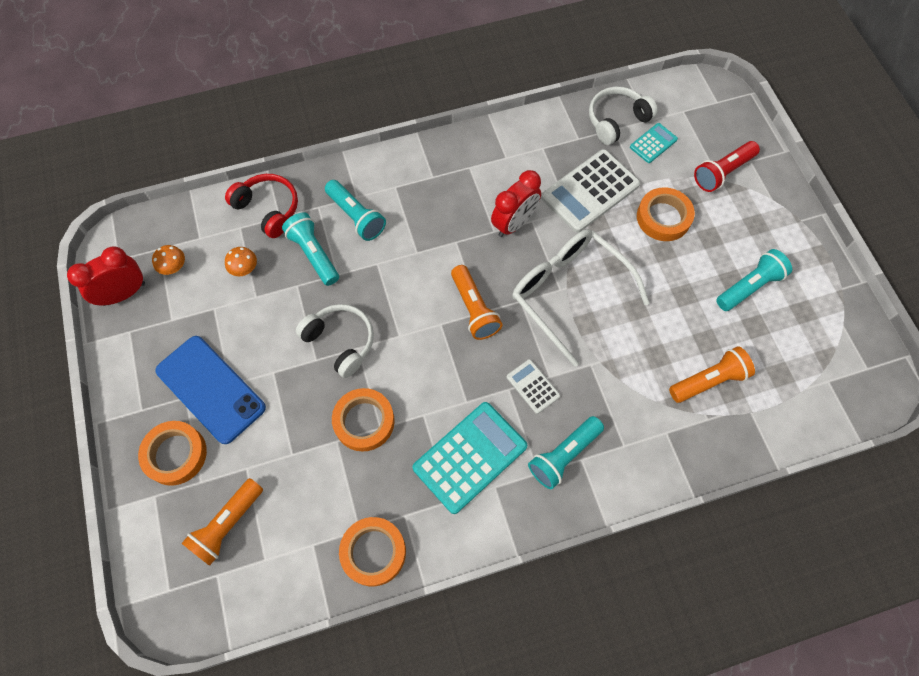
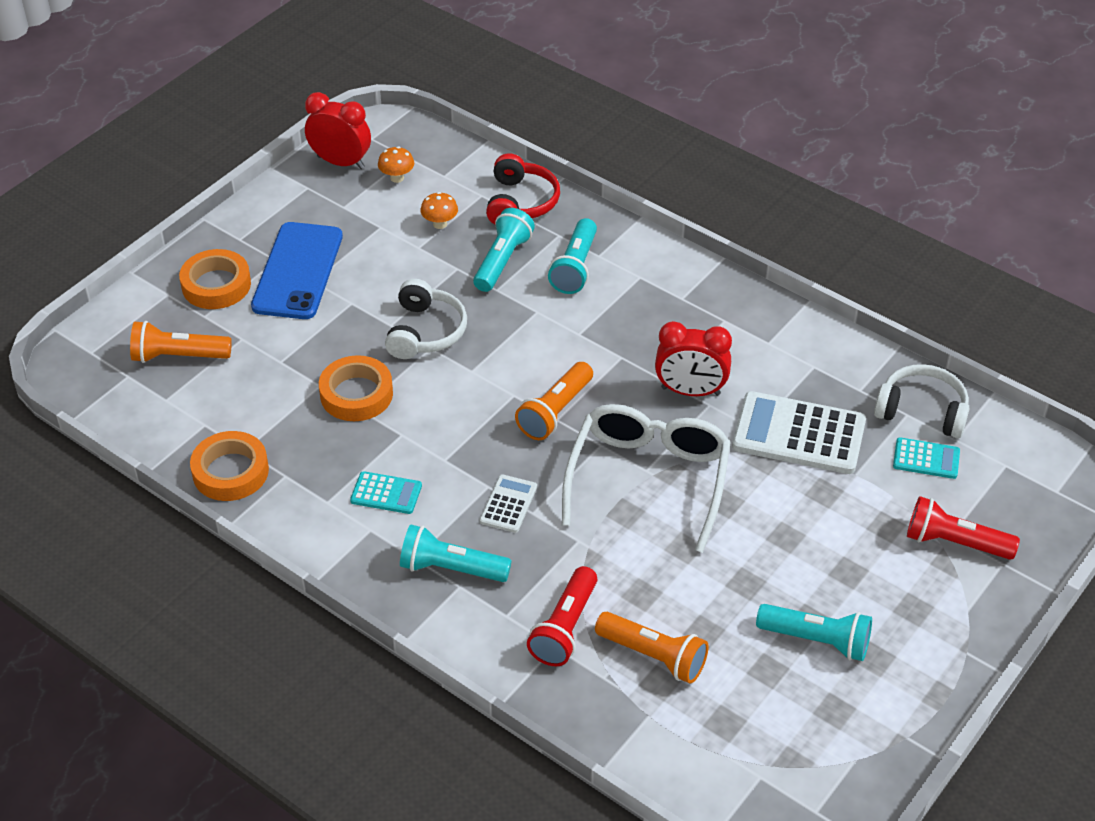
camera: 55 degrees right, 20 degrees down
turquoise calculator [413,402,527,514] -> turquoise calculator [350,471,422,514], size x0.51
orange tape [637,187,695,241] -> none
none -> red flashlight [527,566,597,666]

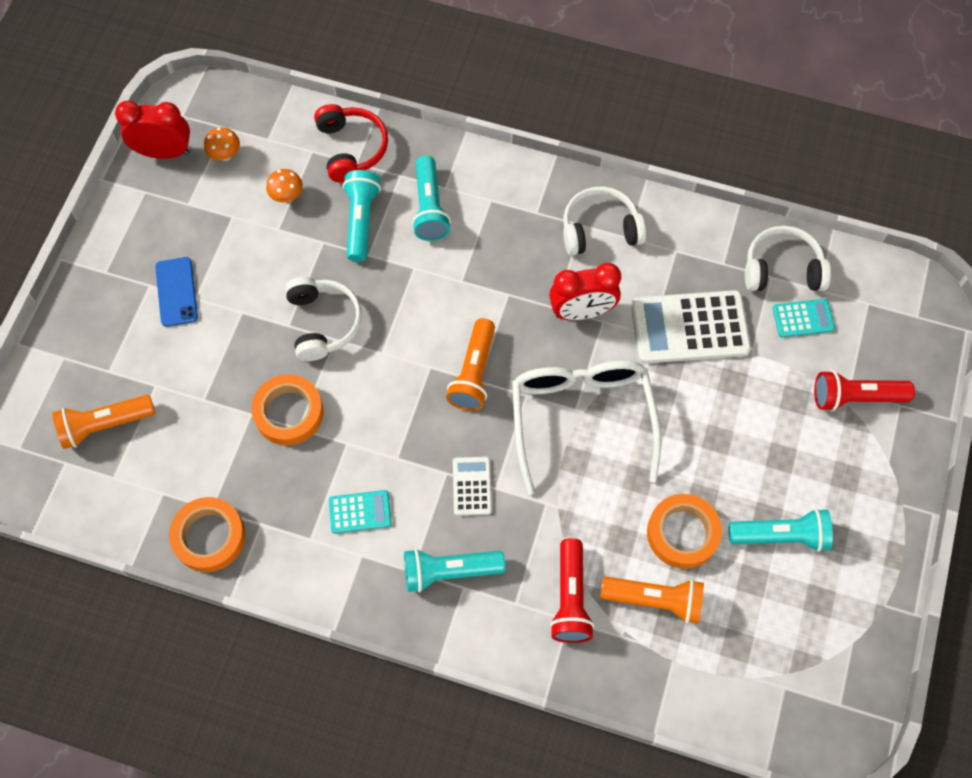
camera: 20 degrees left, 20 degrees up
orange tape [179,249,251,309] -> orange tape moved to [647,494,722,569]
blue phone [251,222,343,319] -> blue phone [155,257,198,327], size x0.58
none -> white headphones [563,186,646,256]

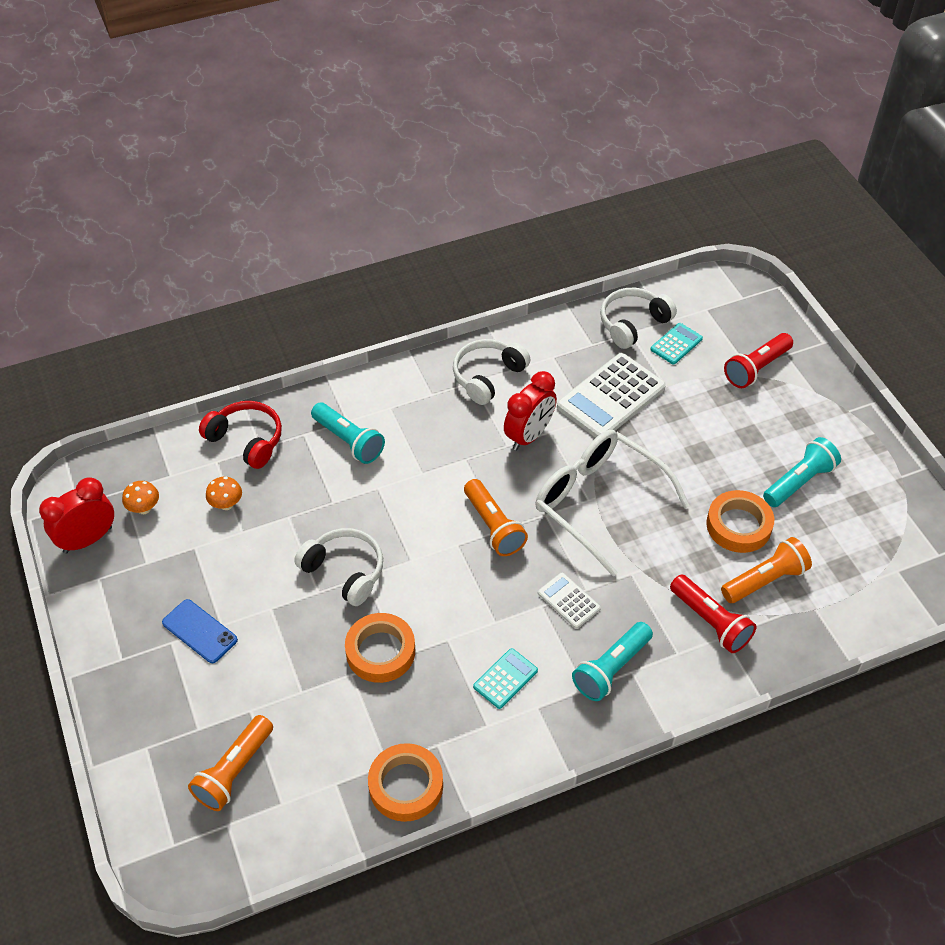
camera: 40 degrees left, 15 degrees down
turquoise flashlight [343,170,381,262] -> none

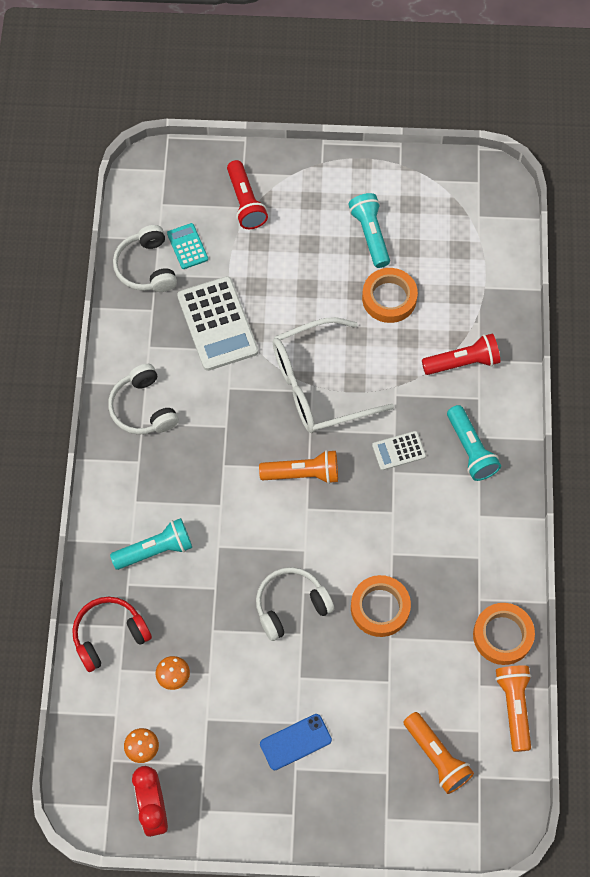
camera: 65 degrees left, 15 degrees up
turquoise calculator [473,648,538,709] -> none
red clock [504,371,557,451] -> none
orange flashlight [721,537,812,603] -> orange flashlight moved to [495,666,531,752]

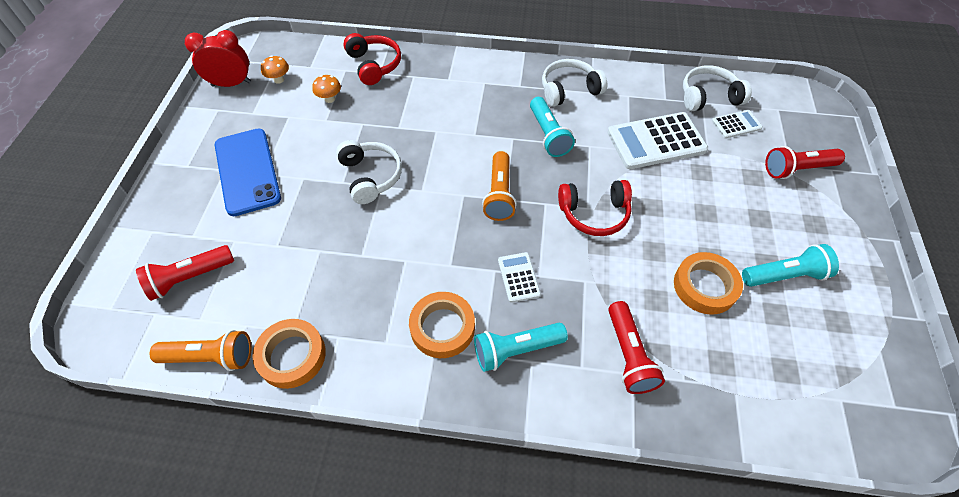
camera: 95 degrees right, 10 degrees down
turquoise flashlight [110,518,192,570] -> turquoise flashlight moved to [530,97,575,157]
turquoise calculator [167,223,208,269] -> white calculator [712,110,763,139]
blue phone [260,714,332,770] -> blue phone [215,129,281,216], size x1.74
white glasses [273,317,394,433] -> red headphones [558,180,632,236]
orange tape [351,575,411,637] -> orange tape moved to [409,292,475,358]
orange flashlight [404,712,474,794] -> red flashlight [136,245,234,301]

